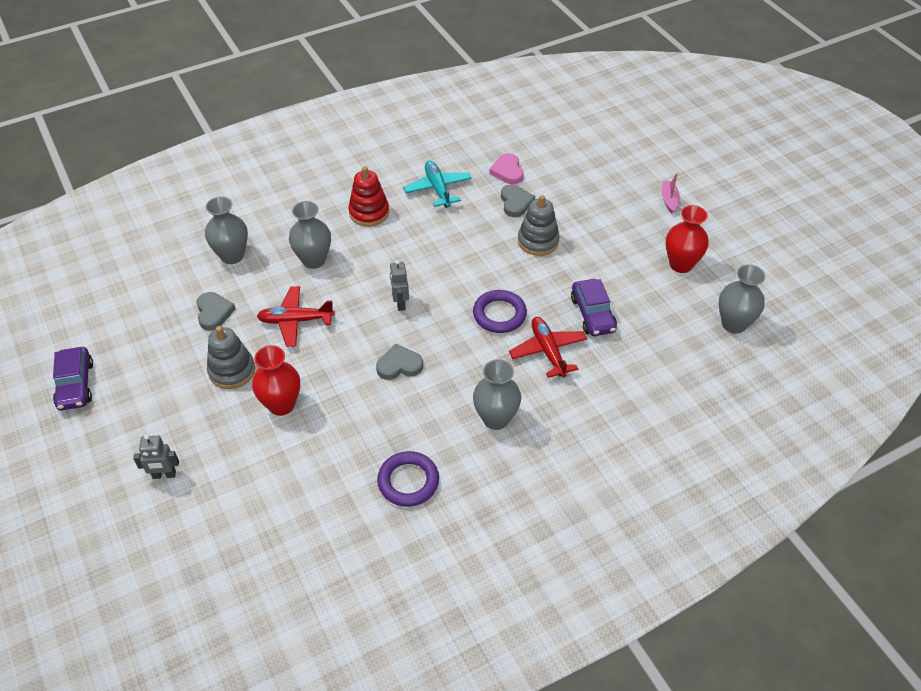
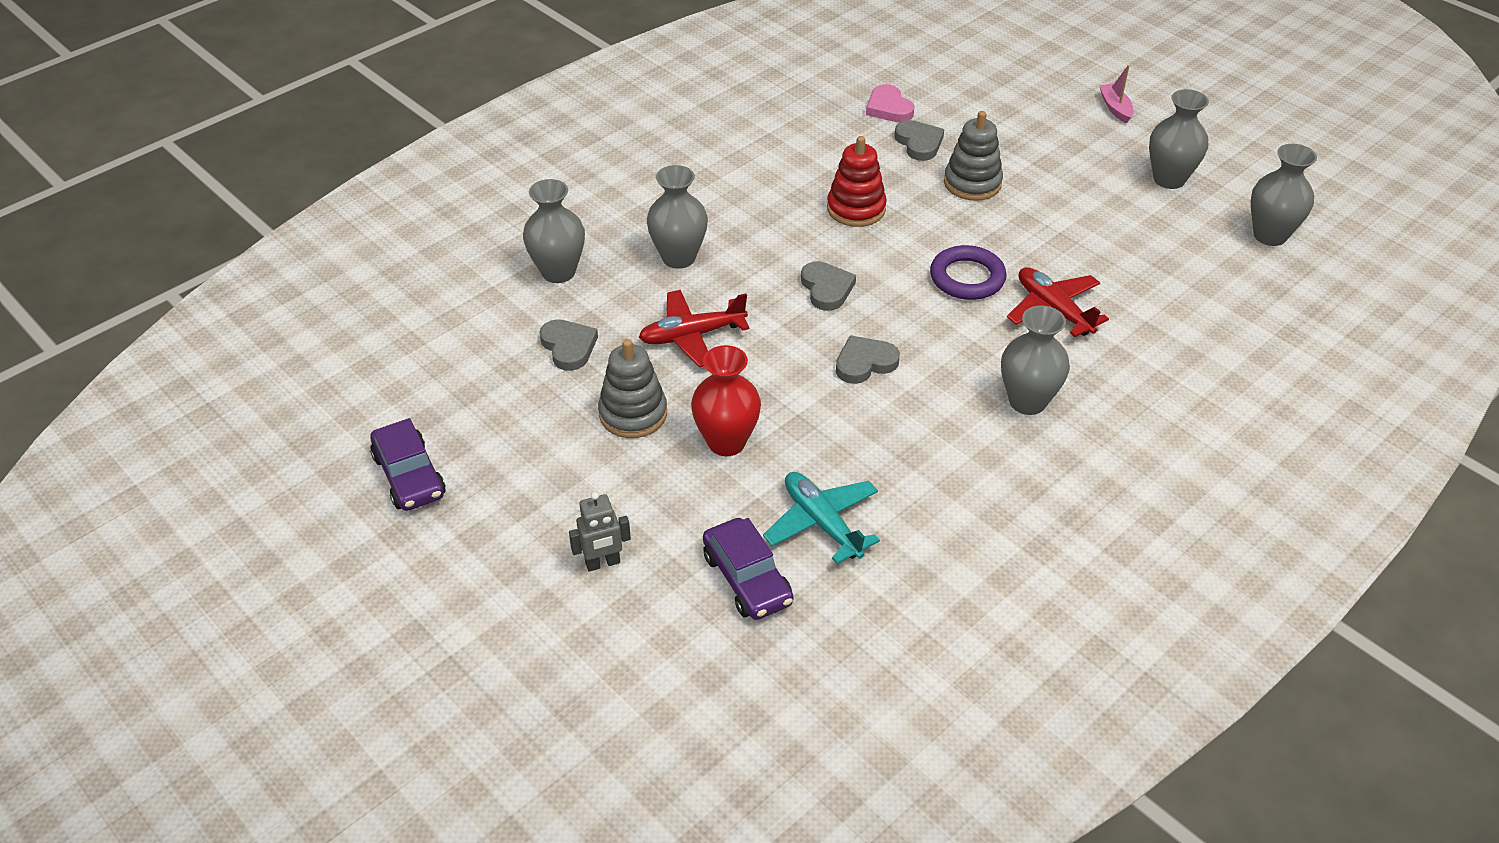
camera: 15 degrees left, 5 degrees down
red stacking toy [348,166,389,226] -> red stacking toy moved to [827,136,887,227]
purple ring [377,451,439,507] -> none
grey robot [389,260,409,311] -> grey heart [801,261,856,311]
turquoise plane [403,161,472,208] -> turquoise plane moved to [763,472,880,564]
purple car [571,279,617,336] -> purple car moved to [703,518,794,620]
red vase [666,205,709,273] -> grey vase [1149,89,1209,189]

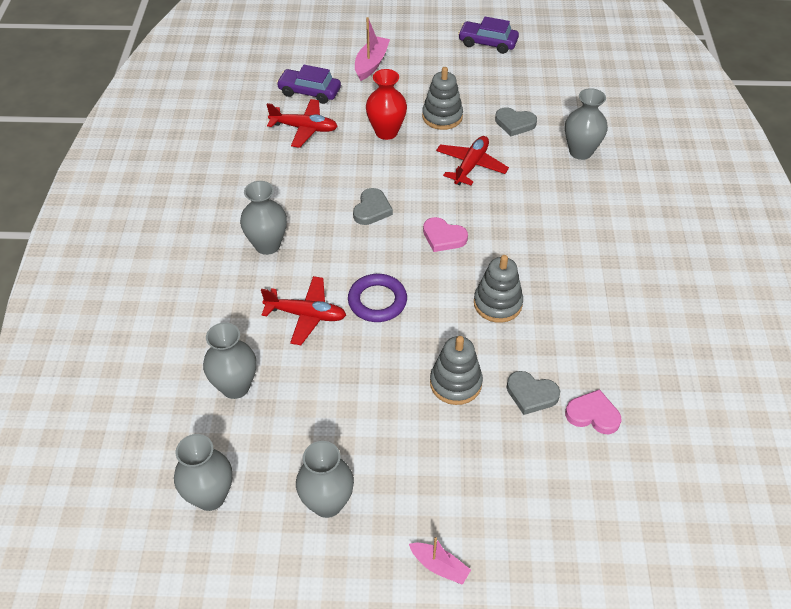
camera: 135 degrees right, 5 degrees up
grey robot [569,492,631,572] -> pink boat [355,17,390,81]
grey vase [647,165,708,269] -> grey vase moved to [203,322,256,399]
turquoise plane [763,472,880,564] -> red plane [267,99,338,148]
grey heart [801,261,856,311] -> pink heart [423,217,468,252]
red stacking toy [827,136,887,227] -> grey stacking toy [474,255,523,323]

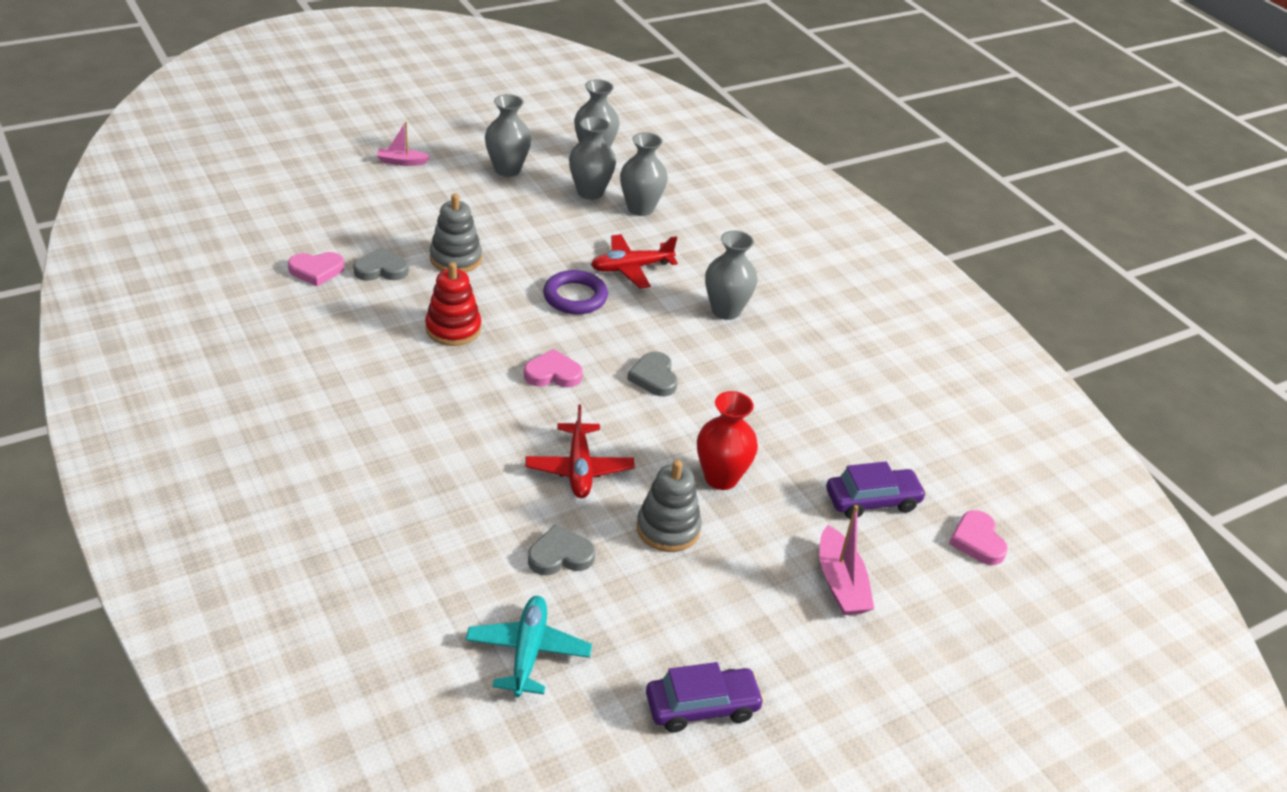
camera: 145 degrees right, 10 degrees down
red plane [267,99,338,148] -> none
grey stacking toy [474,255,523,323] -> red stacking toy [425,262,481,346]
grey vase [565,88,608,160] -> grey vase moved to [569,116,616,200]
none -> turquoise plane [466,596,592,697]
none -> pink heart [949,510,1008,565]

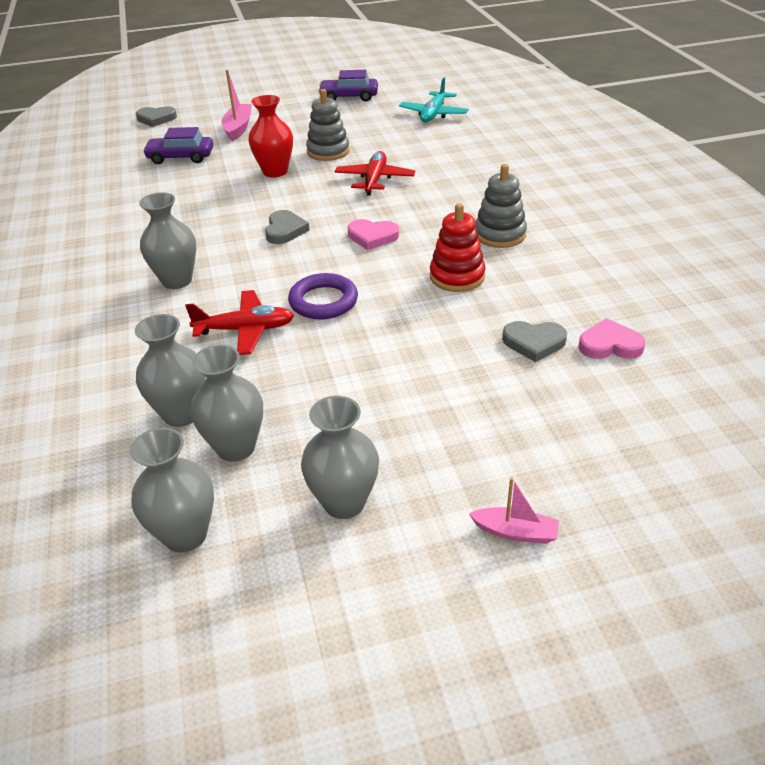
camera: 160 degrees left, 0 degrees up
grey stacking toy [430,194,482,273] -> grey stacking toy moved to [475,164,527,248]
grey heart [528,525,595,575] -> grey heart moved to [136,106,177,127]
pink heart [949,510,1008,565] -> none

